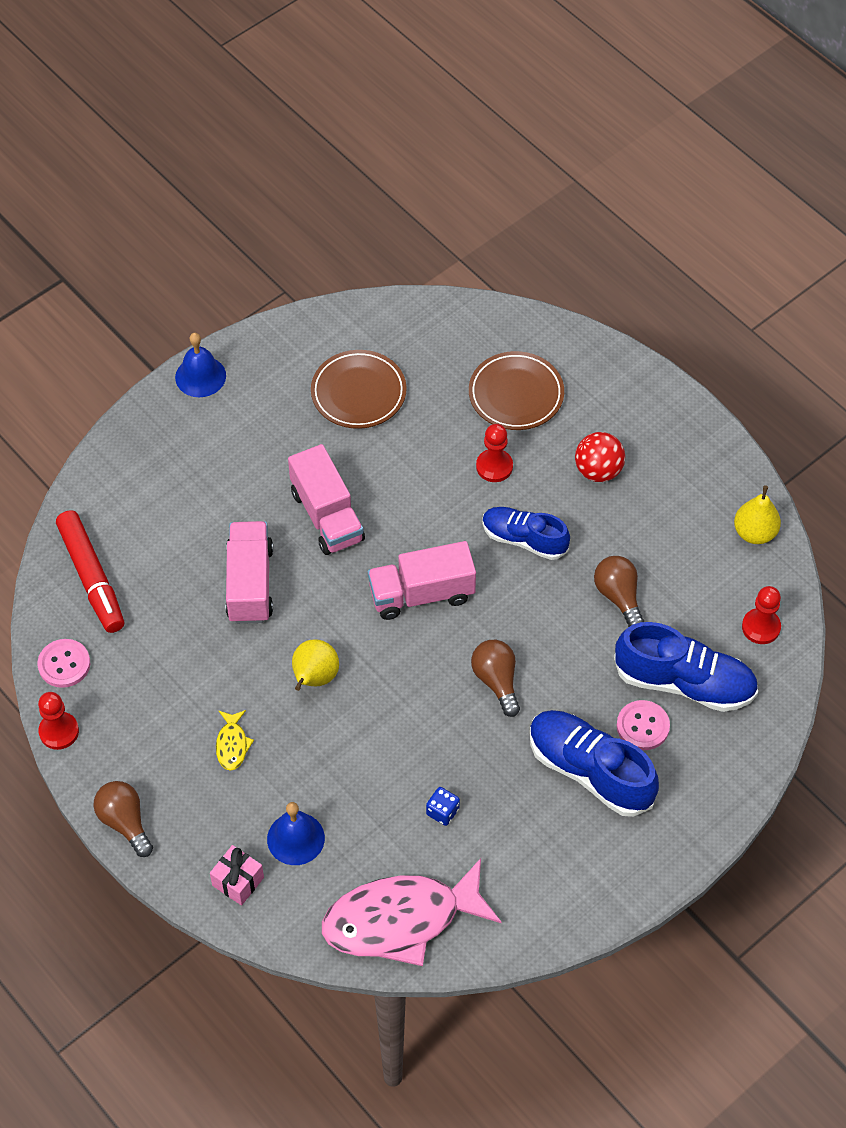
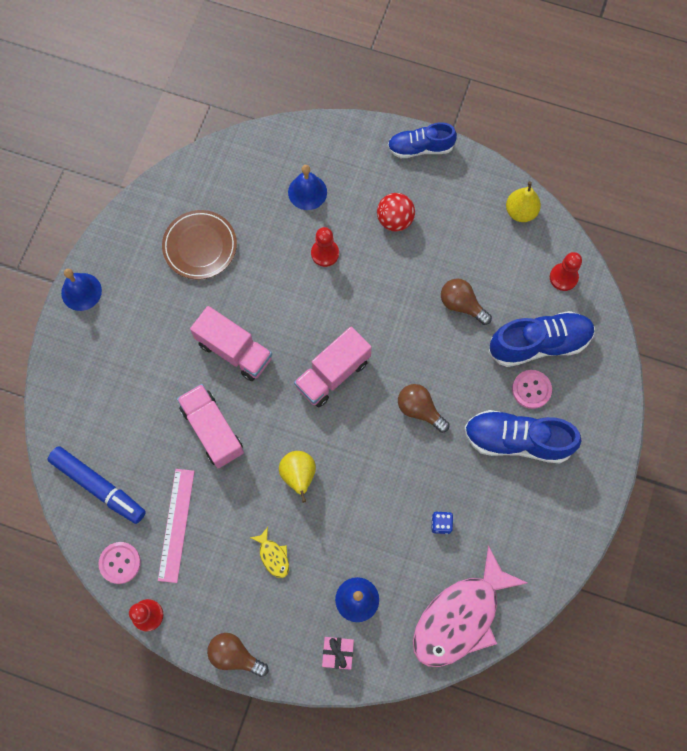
camera: 30 degrees left, 15 degrees up
red marker [56,510,124,633] -> blue marker [47,446,146,524]
brown plate [469,351,564,430] -> blue bell [288,165,327,210]
blue shoe [482,507,570,560] -> blue shoe moved to [387,122,457,158]
none -> pink ruler [158,469,195,583]

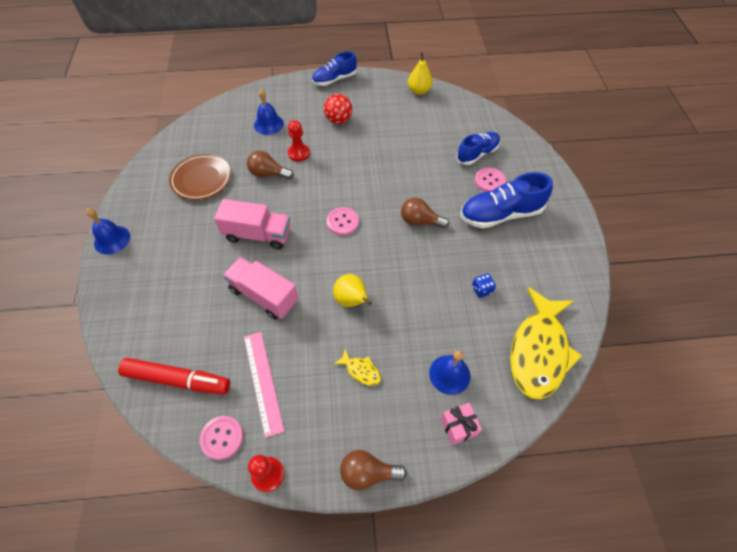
camera: 25 degrees left, 15 degrees down
blue marker [47,446,146,524] -> red marker [118,358,230,395]
pink truck [294,327,372,407] -> pink button [327,207,359,235]
pink fish [413,545,527,667] -> yellow fish [510,287,582,399]
brown light bulb [441,278,492,325] -> brown light bulb moved to [247,151,294,179]
blue shoe [489,311,595,367] -> blue shoe [456,132,500,165], size x0.66
red pawn [550,252,582,291] -> none

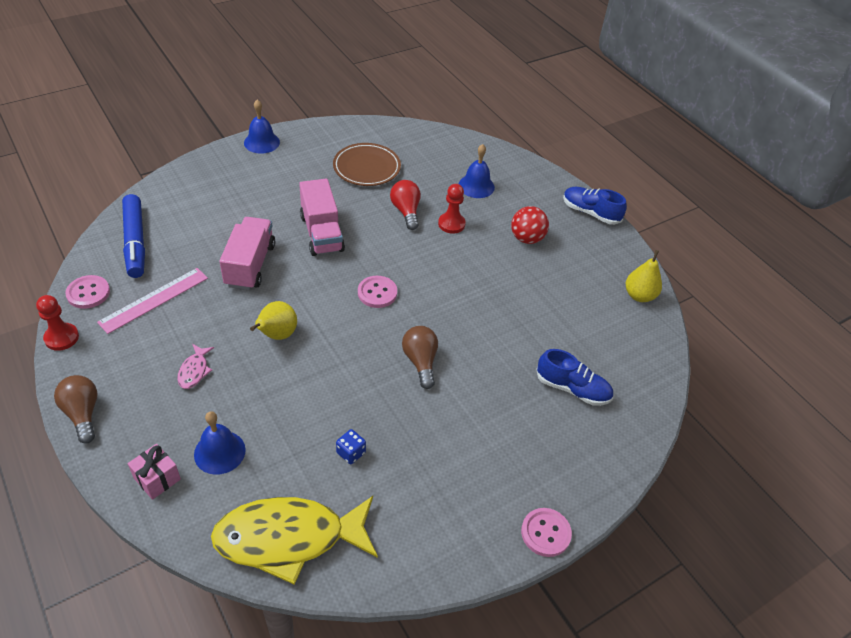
camera: 60 degrees right, 10 degrees down
red marker [118,358,230,395] -> blue marker [122,194,145,278]
brown light bulb [247,151,294,179] -> red light bulb [390,180,421,230]
yellow fish [334,349,381,386] -> pink fish [177,344,214,389]
blue shoe [460,172,553,228] -> none
pink button [475,168,506,192] -> pink button moved to [521,508,572,557]

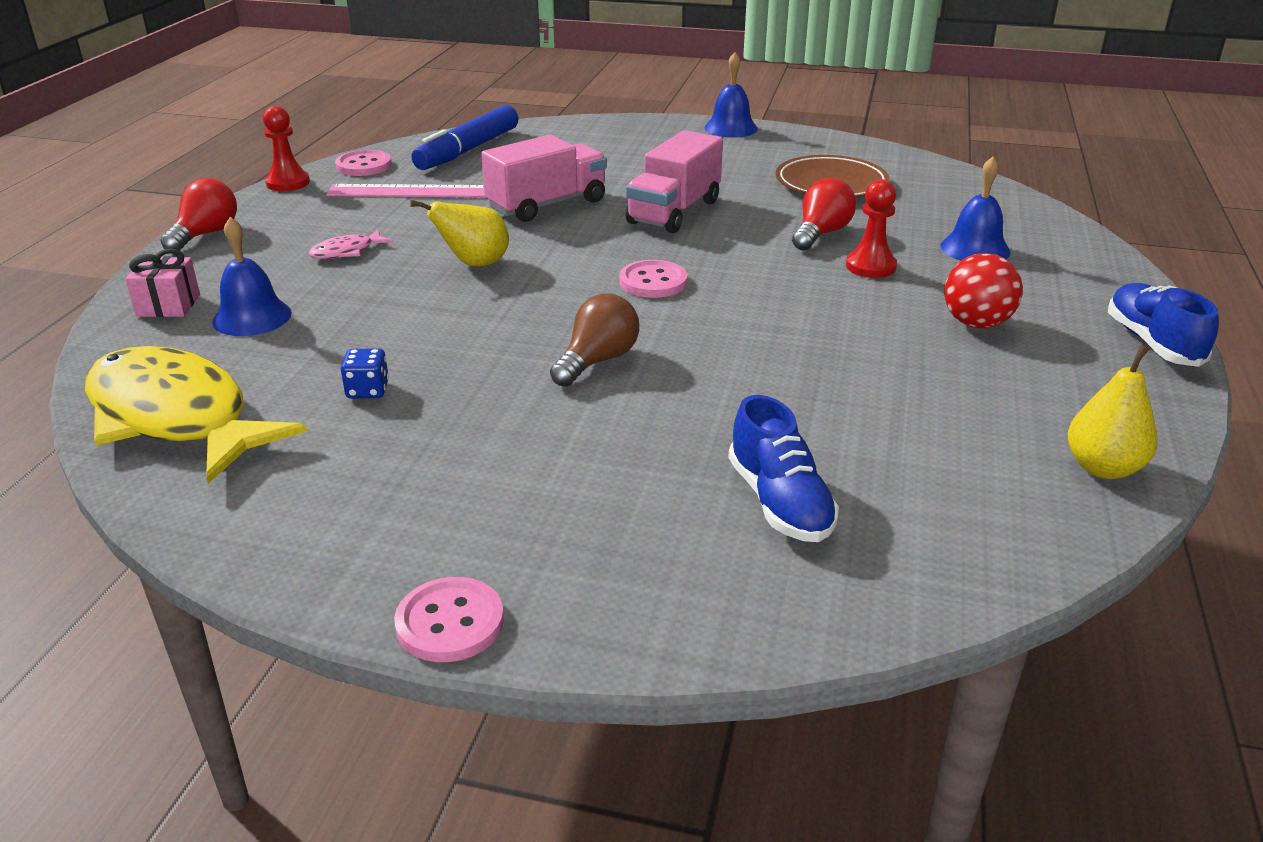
camera: 50 degrees right, 15 degrees down
brown light bulb [54,375,97,444] -> red light bulb [160,178,237,251]

